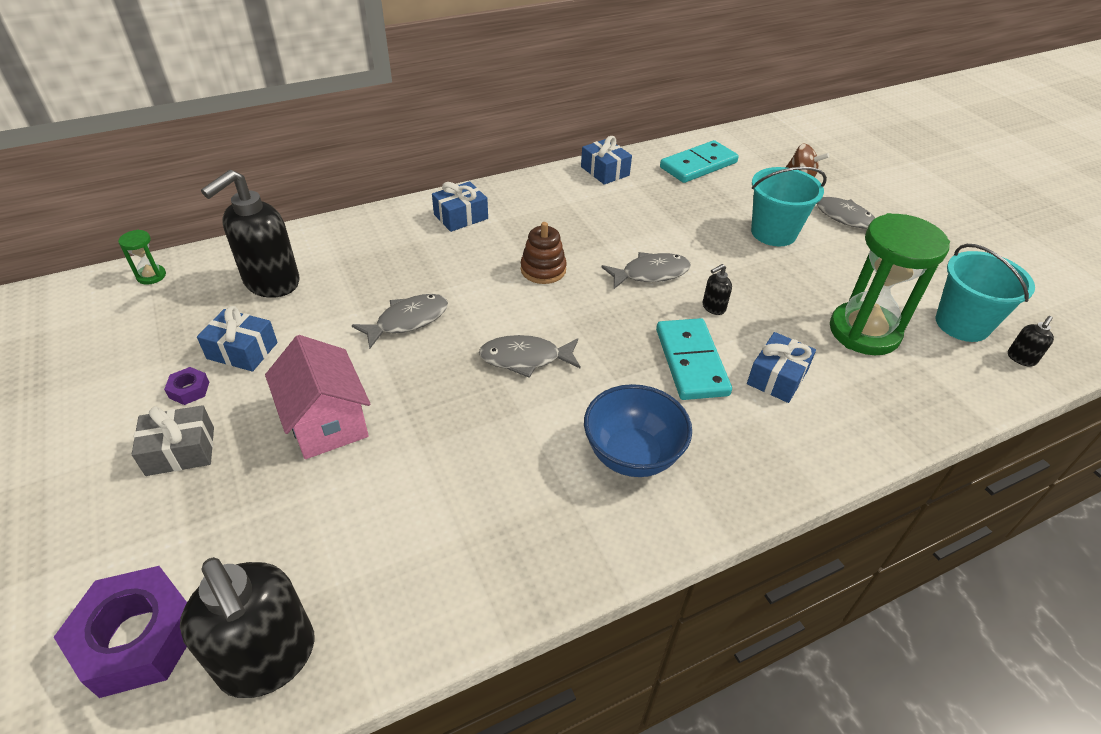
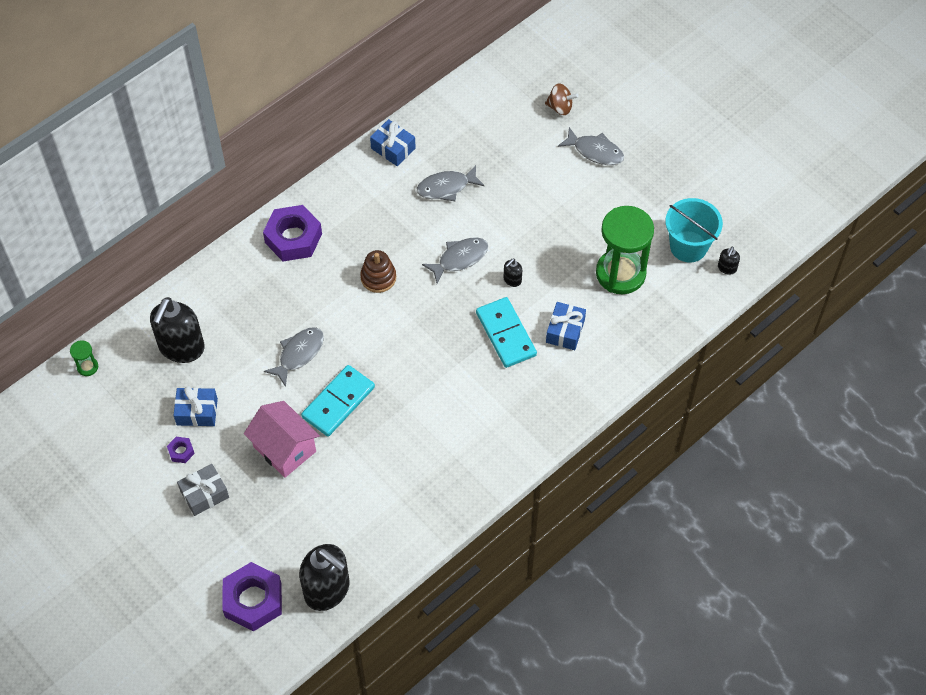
camera: 15 degrees left, 15 degrees up
blue gift [432,181,488,232] -> purple nut [263,205,322,261]
grey fish [479,335,581,378] -> grey fish moved to [417,165,485,201]
blue bowl [584,384,692,477] -> none
turquoise domino [660,140,739,183] -> turquoise domino moved to [301,365,375,436]
turquoise bucket [751,167,827,246] -> none

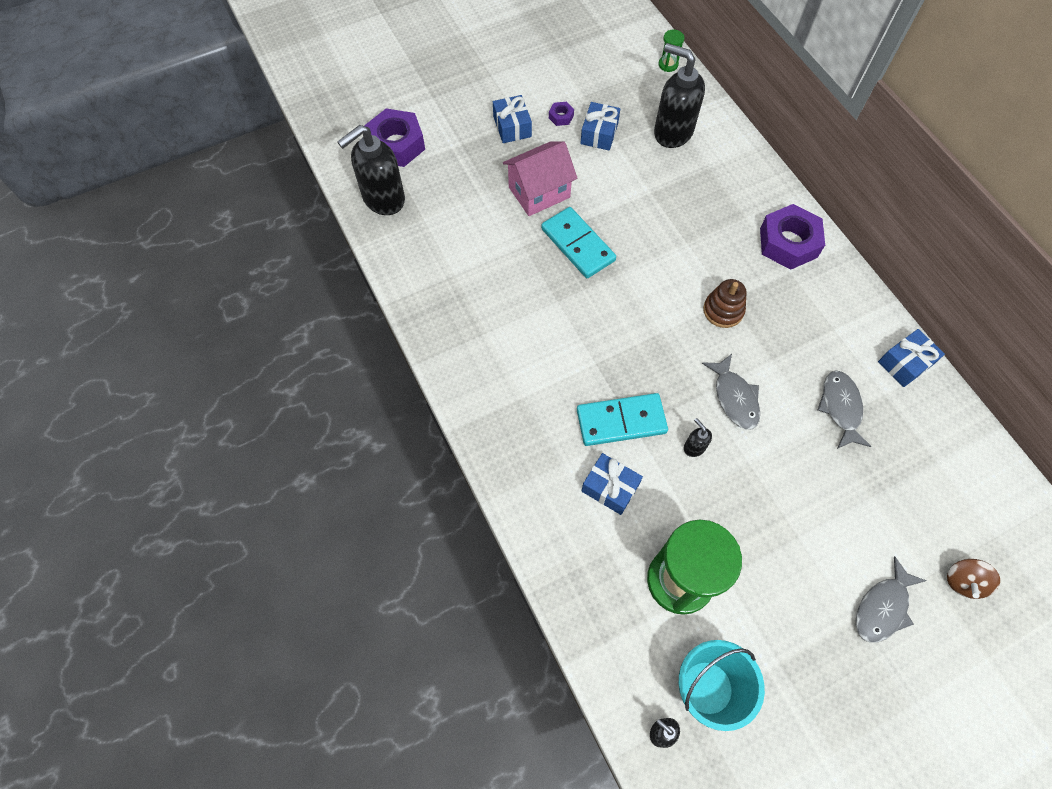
camera: 105 degrees right, 5 degrees up
grey gift [177,464,229,516] -> blue gift [493,95,532,143]
grey fish [264,327,324,387] -> none

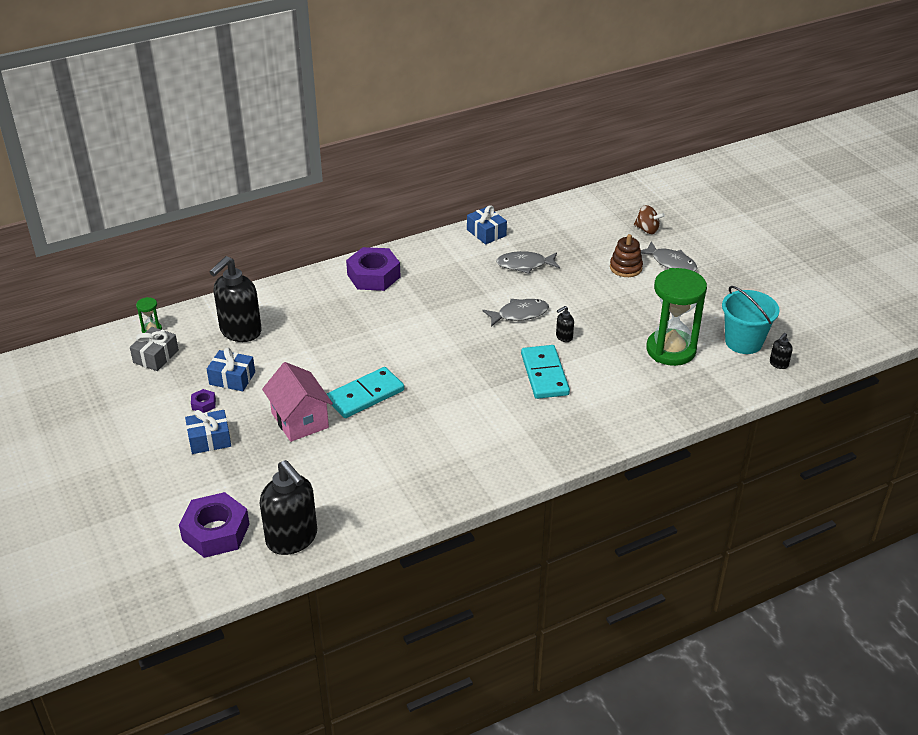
camera: 90 degrees left, 25 degrees down
blue gift [582,453,643,515] -> none
brown stacking toy [703,279,747,328] -> brown stacking toy moved to [610,234,643,277]
none -> grey gift [130,327,179,371]

